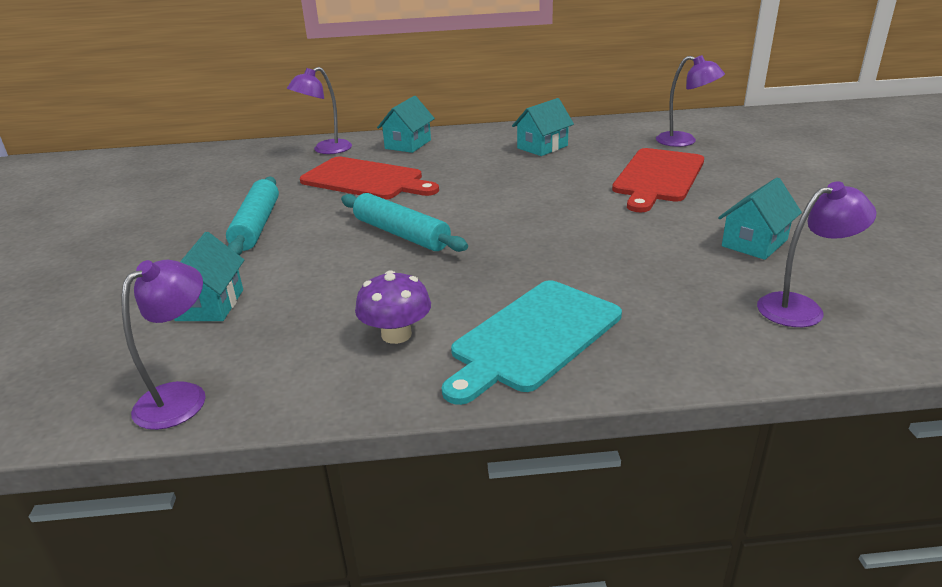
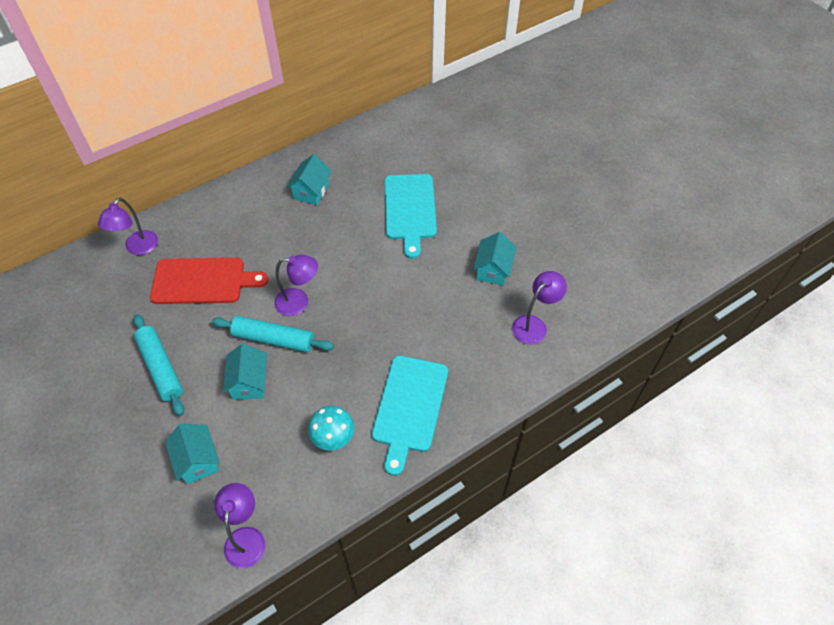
camera: 30 degrees left, 25 degrees up
purple mushroom [355,270,431,344] -> turquoise mushroom [308,406,354,450]
turquoise house [377,96,435,153] -> turquoise house moved to [223,344,267,400]
red cutting board [612,148,704,212] -> turquoise cutting board [385,174,437,259]
purple lamp [656,55,725,147] -> purple lamp moved to [274,255,318,316]

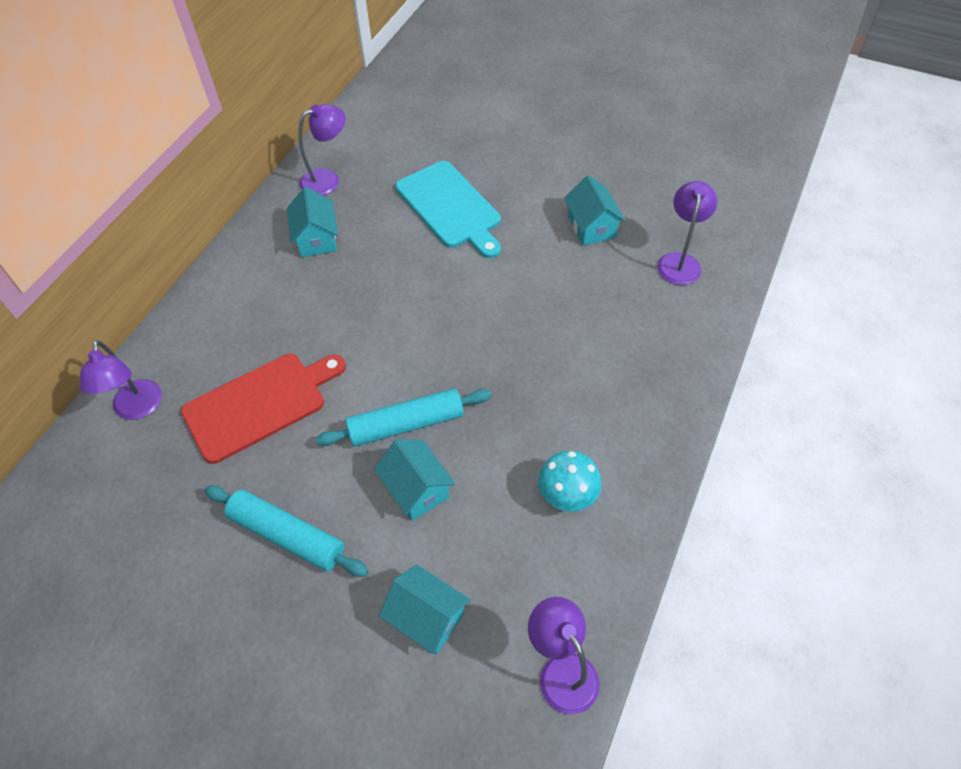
camera: 30 degrees left, 0 degrees up
purple lamp [274,255,318,316] -> purple lamp moved to [298,104,345,196]
turquoise cutting board [372,356,448,476] -> none

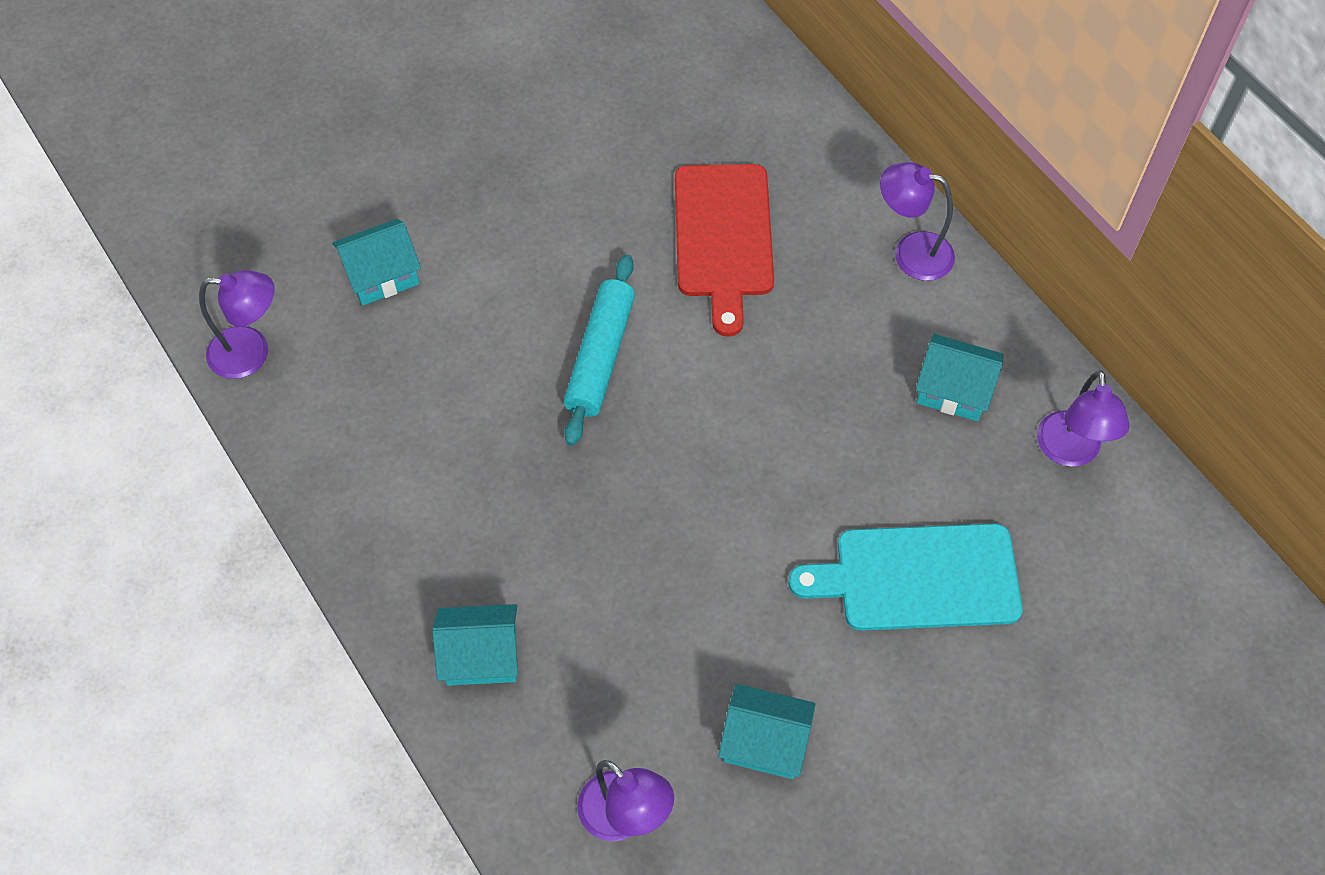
camera: 120 degrees right, 5 degrees up
purple lamp [80,340,162,420] -> purple lamp moved to [880,162,955,281]
turquoise rolling pin [204,485,368,577] -> none
turquoise house [374,439,455,521] -> turquoise house moved to [432,604,518,686]
turquoise mushroom [538,451,602,512] -> none

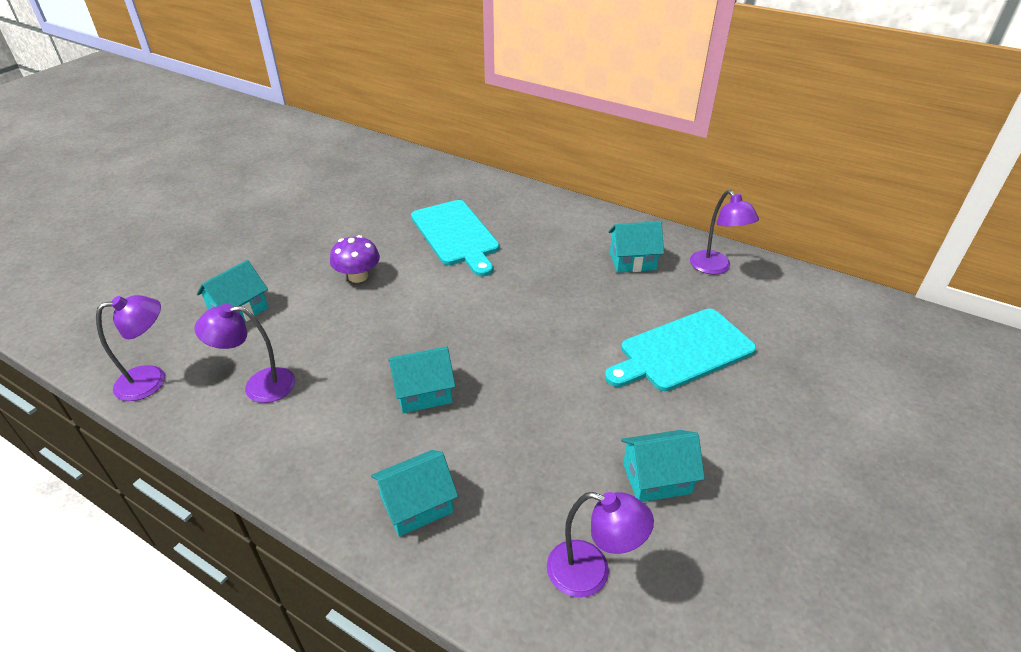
camera: 25 degrees left, 20 degrees down
turquoise rolling pin [564,255,635,446] -> none
red cutting board [675,164,774,337] -> turquoise cutting board [411,200,499,276]
purple lamp [880,162,955,281] -> purple lamp moved to [194,304,295,403]
none -> purple mushroom [330,235,380,283]
none -> turquoise house [388,346,455,413]

